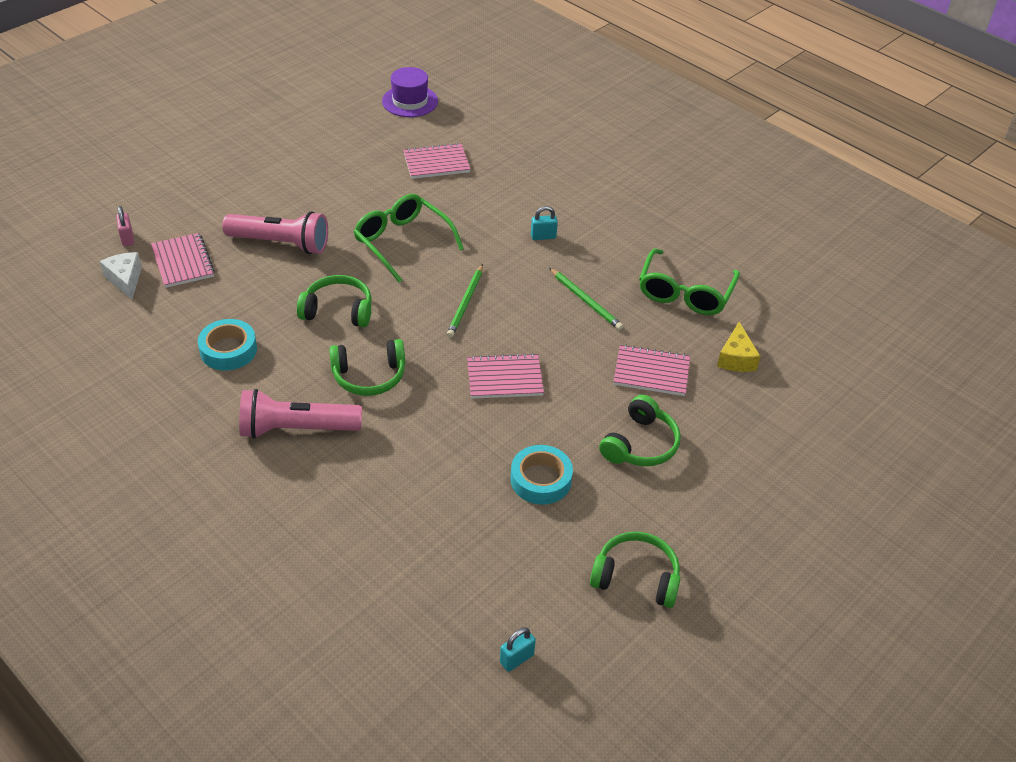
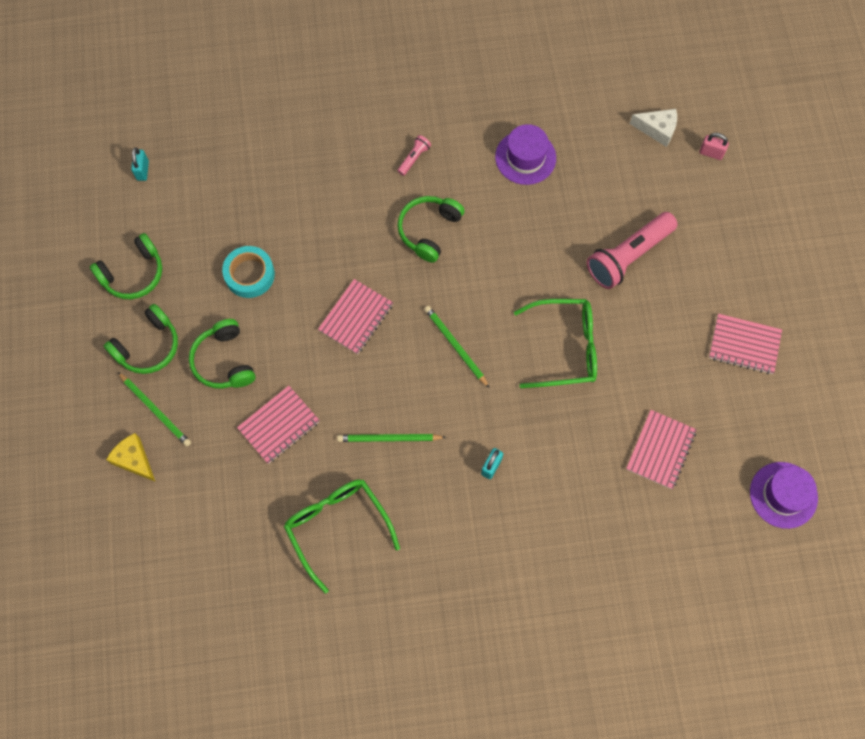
camera: 130 degrees right, 25 degrees up
pink notebook [151,233,215,288] -> pink notebook moved to [709,314,782,374]
turquoise tape [198,319,257,370] -> purple hat [495,124,556,185]
pink flashlight [239,389,362,439] -> pink flashlight [397,135,431,176], size x0.44
green headphones [297,275,372,327] -> green headphones moved to [104,304,178,374]
yellow cheese [717,322,761,372] -> yellow cheese moved to [106,433,156,482]
none -> green pencil [118,372,191,446]

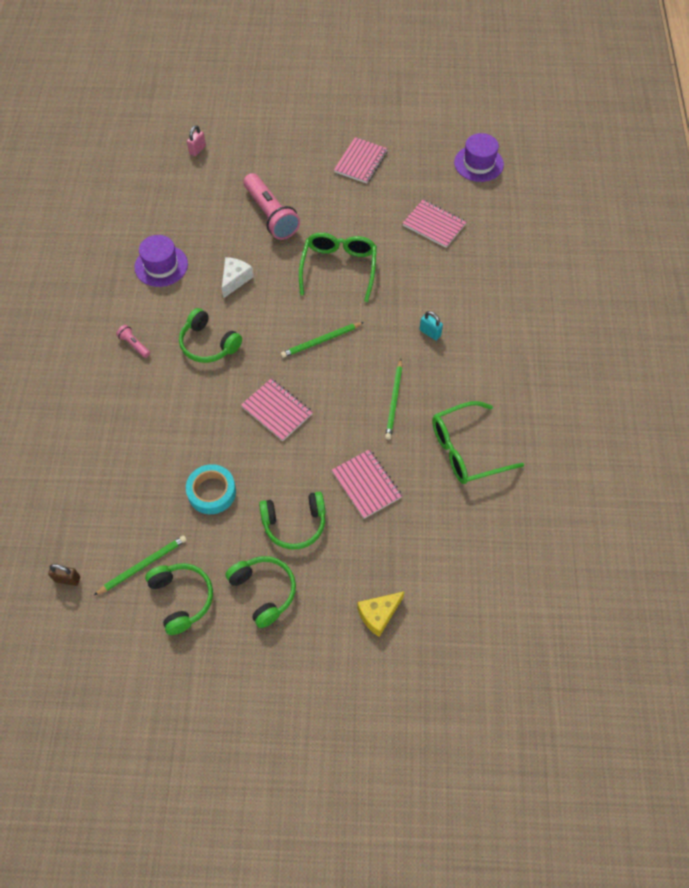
camera: 80 degrees left, 10 degrees down
green pencil [118,372,191,446] -> green pencil moved to [94,535,187,595]
turquoise padlock [131,147,149,181] -> brown padlock [48,564,80,586]
white cheese [630,109,677,147] -> white cheese moved to [222,257,254,298]

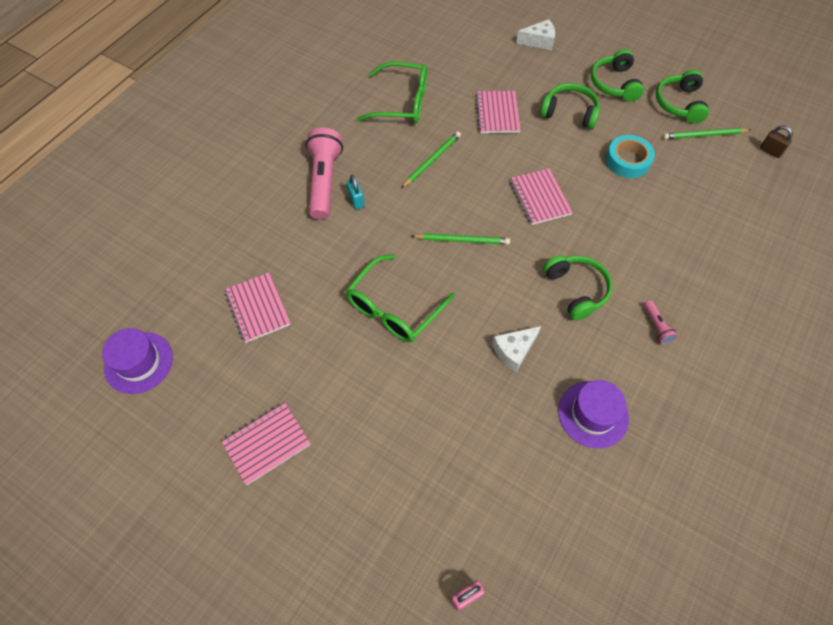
camera: 150 degrees left, 0 degrees up
pink flashlight [243,173,300,240] -> pink flashlight moved to [306,127,343,220]
yellow cheese [357,591,405,637] -> white cheese [516,19,555,50]

